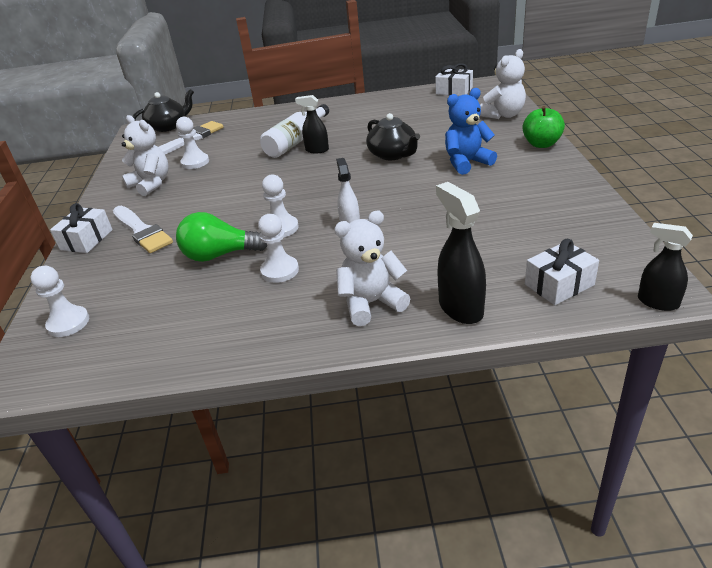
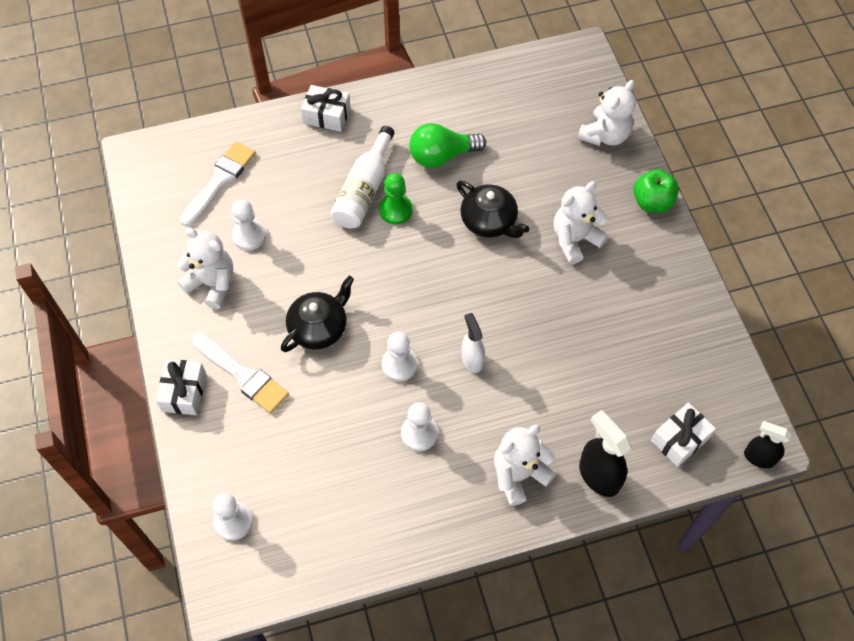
camera: 15 degrees left, 25 degrees up
black teapot [132,89,194,132] -> black teapot moved to [281,276,354,352]
green light bulb [176,212,267,262] -> green light bulb moved to [409,123,486,168]
black spray bottle [295,95,329,153] -> green pawn [379,173,413,224]
white gift [435,63,473,96] -> white gift moved to [301,85,351,132]
blue teddy bear [445,88,497,175] -> white teddy bear [553,181,609,264]

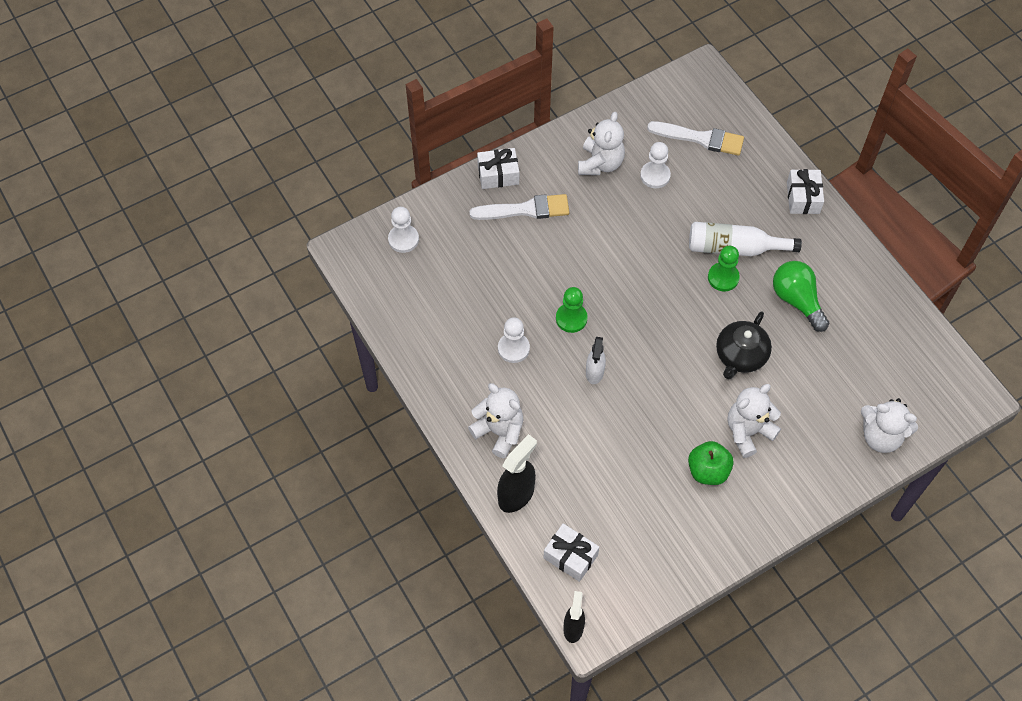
camera: 75 degrees right, 0 degrees up
white brush [192,333,289,414] -> white brush turned 120 degrees counterclockwise [469,194,569,220]
black teapot [281,276,354,352] -> none
white pawn [382,331,418,382] -> green pawn [556,287,588,333]
white spray bottle [462,313,485,373] -> white spray bottle turned 135 degrees clockwise [586,337,606,384]
white teddy bear [553,181,609,264] -> white teddy bear turned 75 degrees counterclockwise [728,384,781,458]
green apple [633,169,679,213] -> green apple moved to [688,441,734,485]

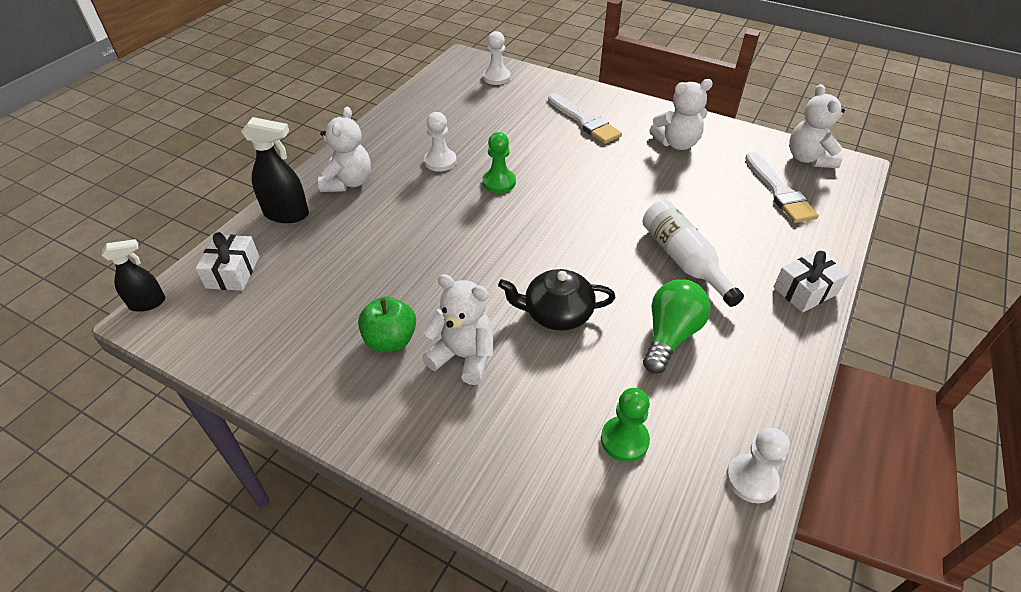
camera: 60 degrees right, 15 degrees down
white gift [477,148,519,189] -> none
white spray bottle [586,337,606,384] -> none
white pawn [640,142,671,188] -> white pawn moved to [726,428,790,503]
green pawn [708,246,740,292] -> green pawn moved to [601,388,650,462]
white teddy bear [861,398,918,453] -> white teddy bear moved to [789,84,845,168]

